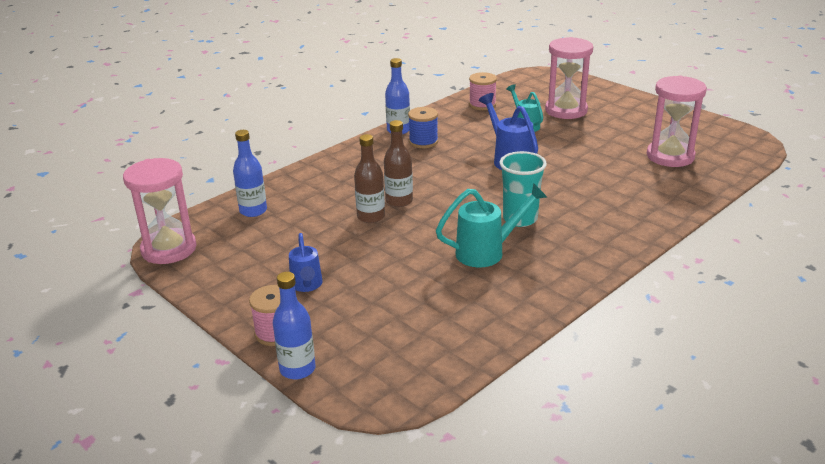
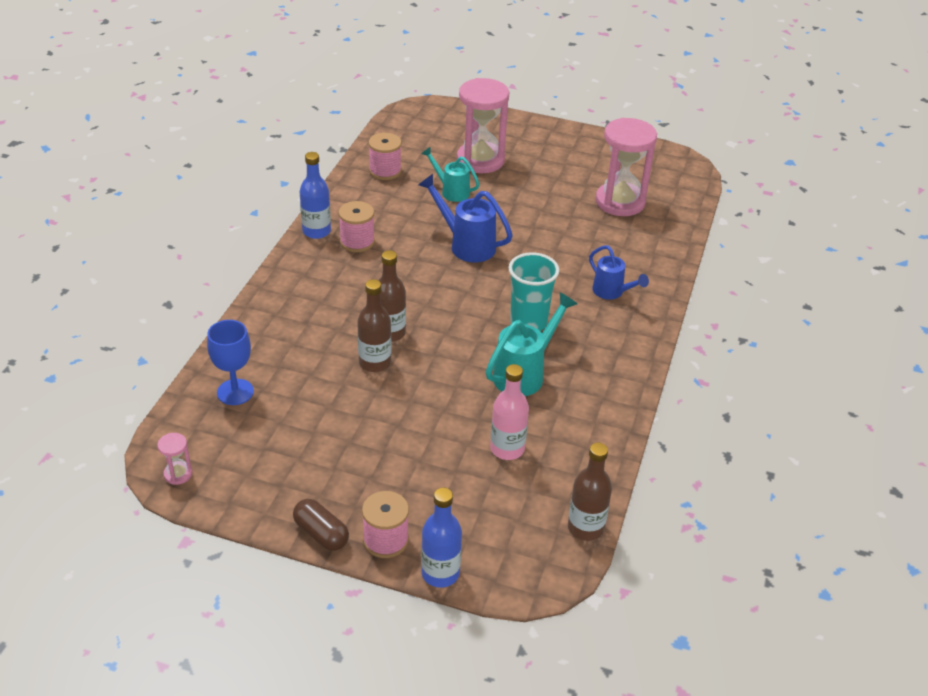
camera: 30 degrees left, 10 degrees up
pink hourglass [123,158,197,264] -> pink hourglass [157,433,192,485], size x0.43
blue bottle [233,130,267,217] -> blue goblet [207,320,254,405]
blue watering can [289,233,323,292] -> blue watering can moved to [589,245,649,300]
blue spool [408,107,438,148] -> pink spool [338,201,375,252]
none -> brown capsule [293,499,349,551]
none -> pink bottle [490,364,529,460]
none -> brown bottle [568,443,612,541]

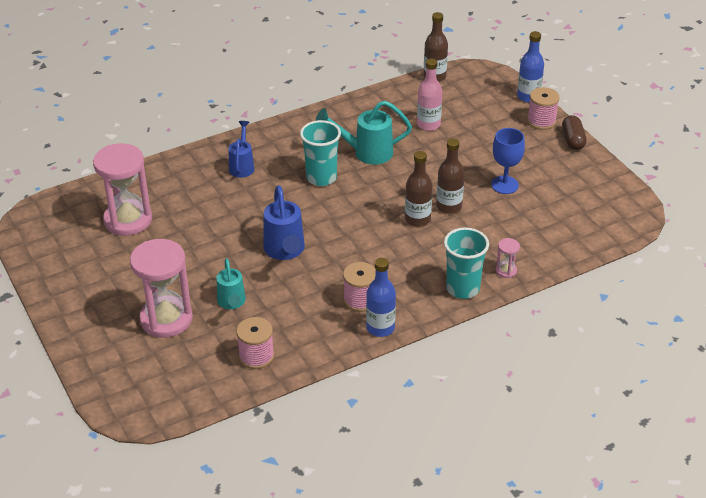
camera: 135 degrees left, 0 degrees up
pink hourglass [157,433,192,485] -> pink hourglass moved to [496,238,520,278]
blue goblet [207,320,254,405] -> blue goblet moved to [491,128,525,194]
none -> turquoise cup [444,227,489,299]

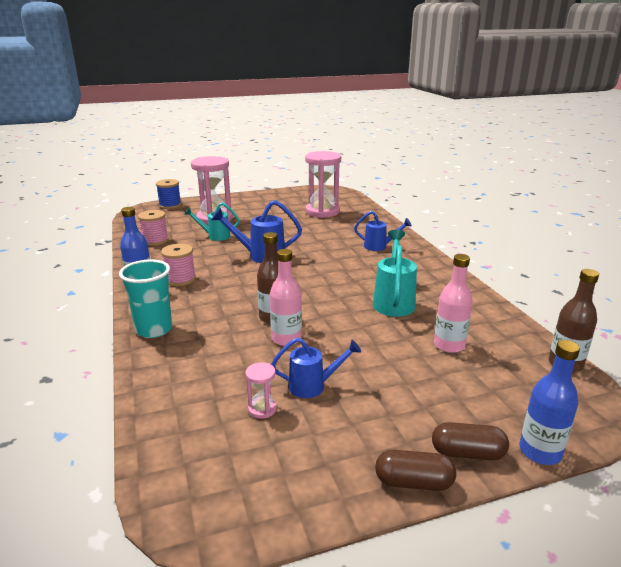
camera: 100 degrees right, 15 degrees down
turquoise cup [300,120,341,186] -> none
brown bottle [436,138,465,214] -> pink bottle [270,249,302,346]
blue goblet [491,128,525,194] -> blue watering can [271,338,361,398]
pink hourglass [496,238,520,278] -> pink hourglass moved to [246,362,277,419]
pink spool [527,87,560,130] -> brown capsule [432,422,509,460]
none -> blue spool [156,179,181,209]

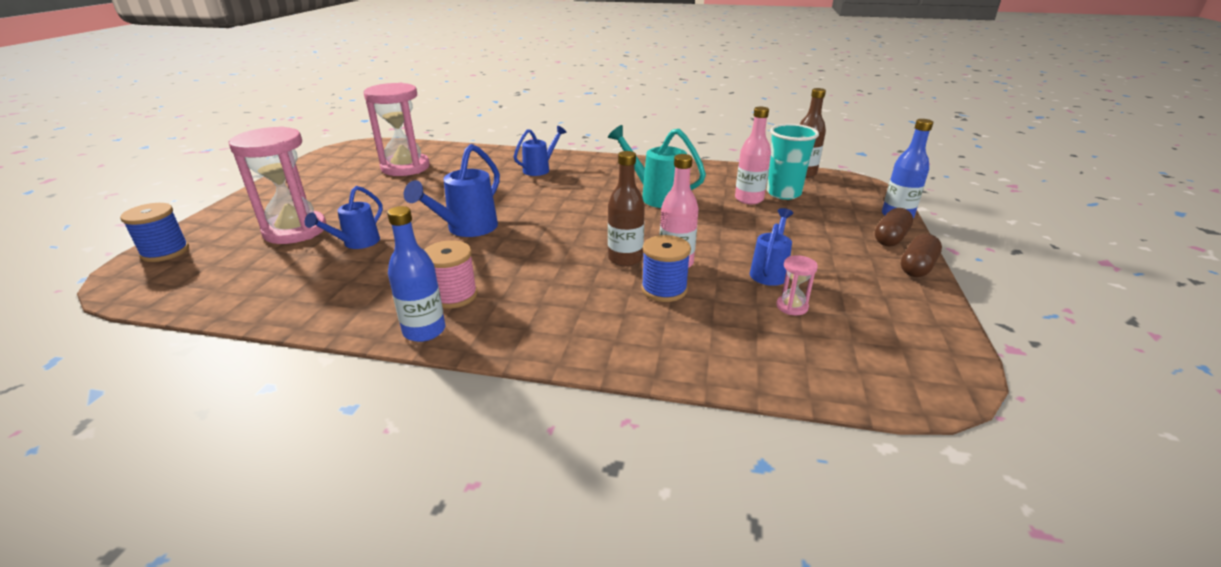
camera: 60 degrees left, 5 degrees up
turquoise cup [119,259,172,338] -> turquoise cup moved to [767,124,819,200]
pink spool [138,210,169,246] -> none
turquoise watering can [185,202,239,241] -> blue watering can [304,186,383,249]
none -> blue spool [641,235,691,302]

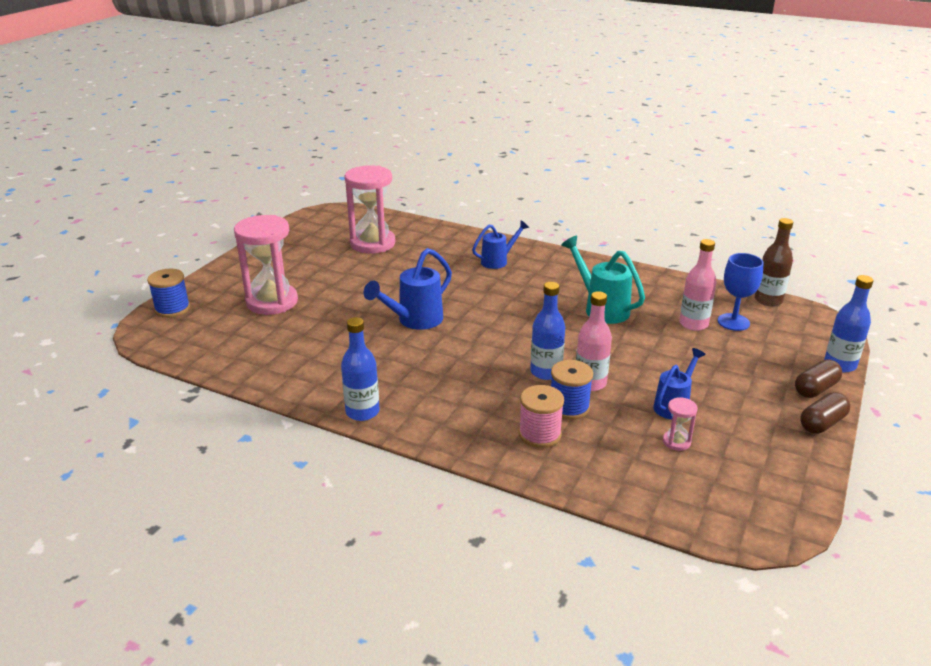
camera: 15 degrees right, 0 degrees up
blue watering can [304,186,383,249] -> none
pink spool [424,240,478,309] -> pink spool moved to [519,385,564,448]
brown bottle [608,151,645,267] -> blue bottle [530,282,565,380]
turquoise cup [767,124,819,200] -> blue goblet [718,253,764,331]

